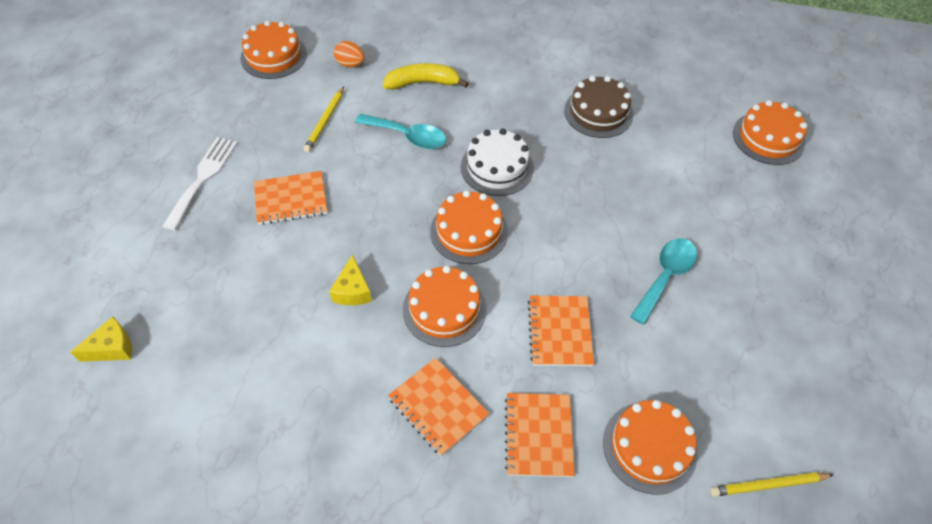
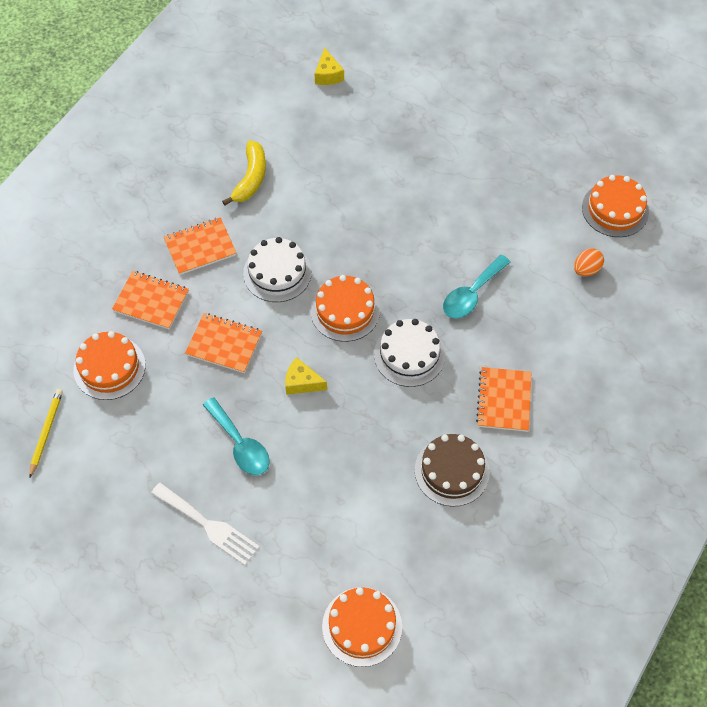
camera: 110 degrees right, 5 degrees up
white fork [162,137,238,231] -> white fork moved to [151,483,260,565]
orange notebook [254,171,327,225] -> orange notebook moved to [476,367,532,432]
yellow pencil [304,86,344,152] -> none
yellow cheese [329,254,372,305] -> yellow cheese moved to [285,357,327,395]
yellow banana [383,63,469,90] -> yellow banana moved to [222,140,266,206]
orange cake [403,266,487,347] -> white cake [243,237,312,302]

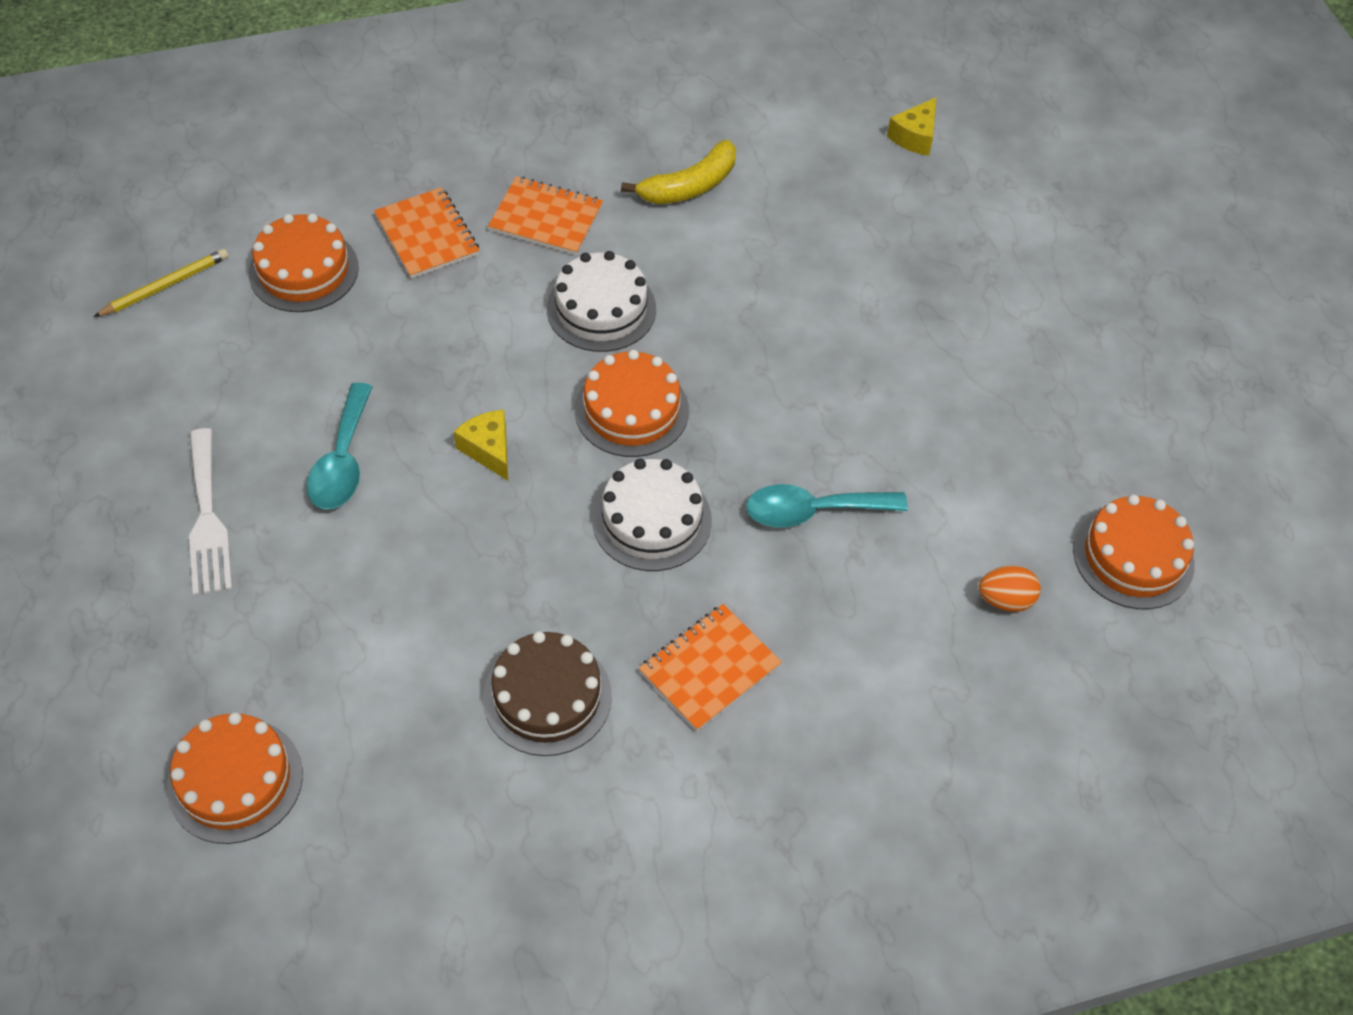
camera: 40 degrees right, 5 degrees down
orange notebook [185,313,262,373] -> none

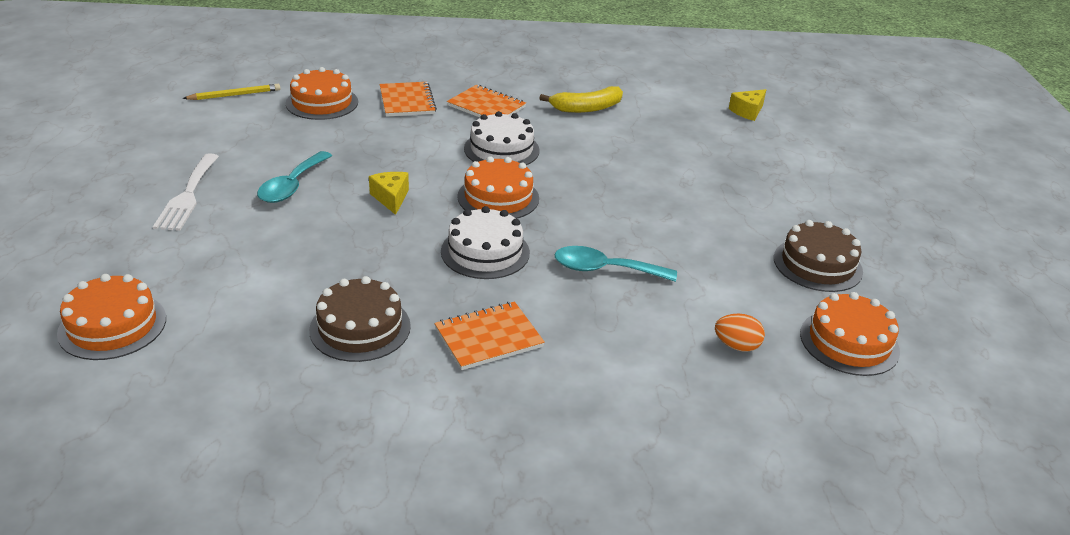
camera: 15 degrees right, 20 degrees down
none -> brown cake [774,220,863,292]

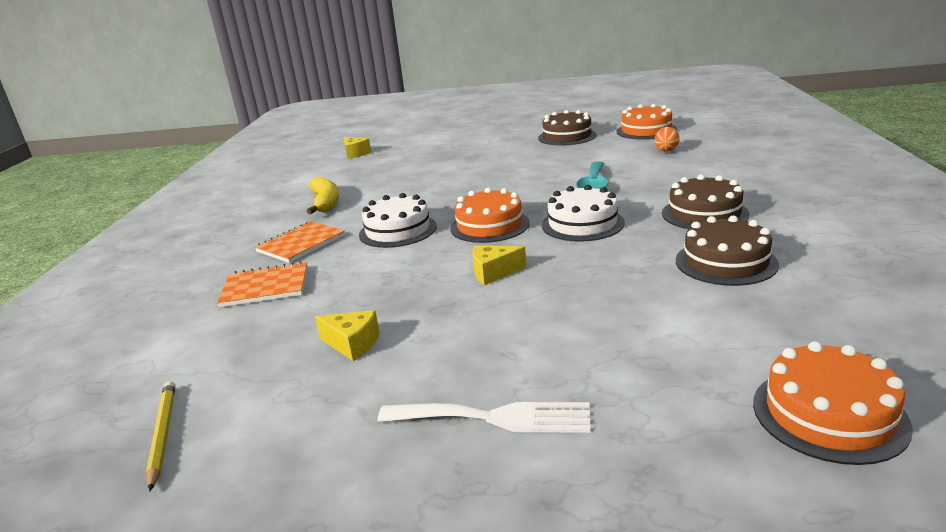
camera: 80 degrees left, 10 degrees down
turquoise spoon [257,151,332,203] -> none
orange cake [285,67,358,120] -> none
orange notebook [434,302,545,370] -> brown cake [662,174,749,229]
none -> yellow cheese [315,310,380,361]

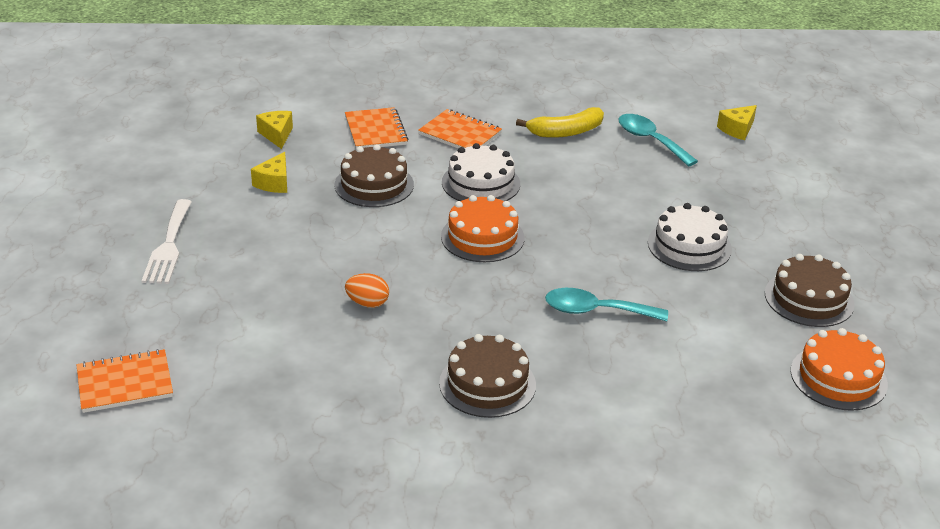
camera: 80 degrees right, 10 degrees up
yellow pencil [146,381,175,491] -> none
yellow cheese [473,245,527,285] -> yellow cheese moved to [256,111,293,149]
white cake [542,185,625,242] -> white cake moved to [648,203,732,271]
orange egg [654,127,680,152] -> orange egg moved to [345,273,389,308]
brown cake [676,216,779,286] -> brown cake moved to [334,144,414,207]
orange cake [753,341,913,465] -> orange notebook [77,349,173,413]
none -> turquoise spoon [618,114,698,166]

